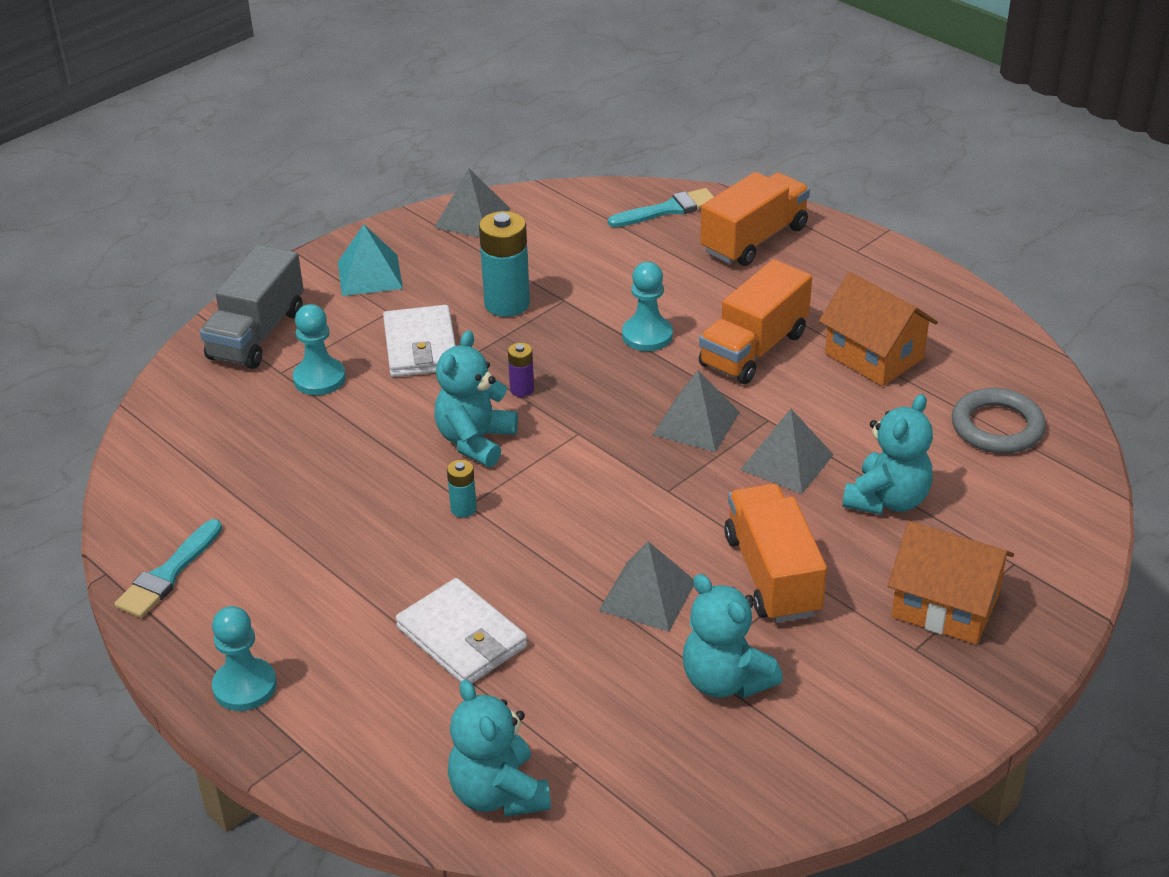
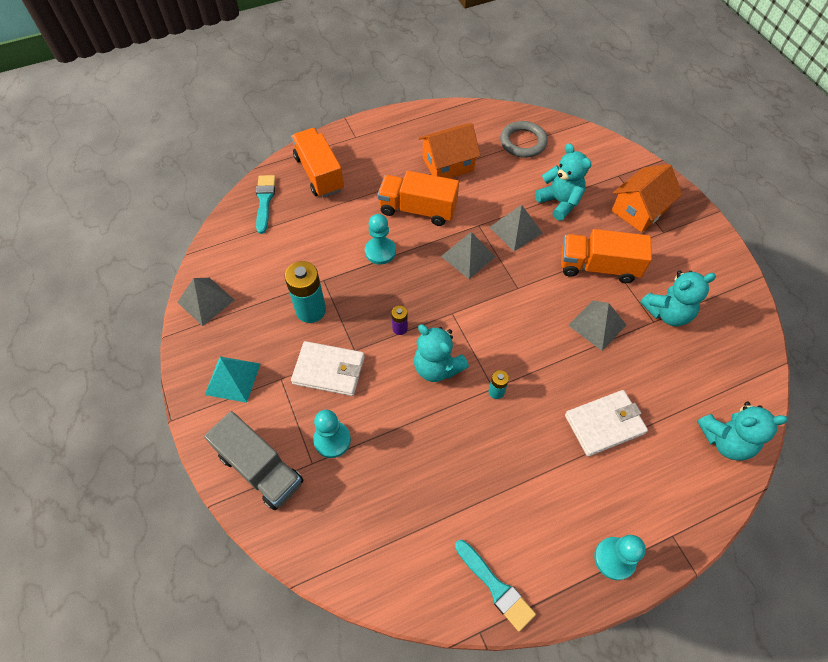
camera: 70 degrees left, 20 degrees up
orange truck [699,259,812,384] -> orange truck turned 135 degrees clockwise [377,171,459,226]

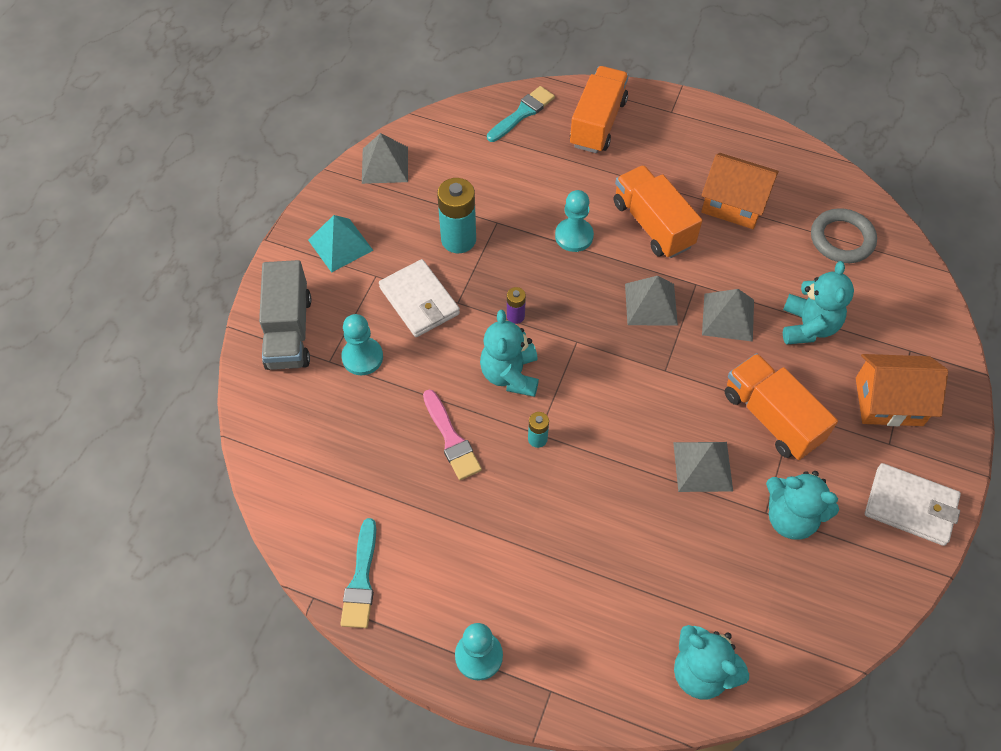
camera: 45 degrees right, 0 degrees up
white wallet [565,390,648,456] -> white wallet moved to [865,463,961,546]
none -> pink brush [423,390,482,480]

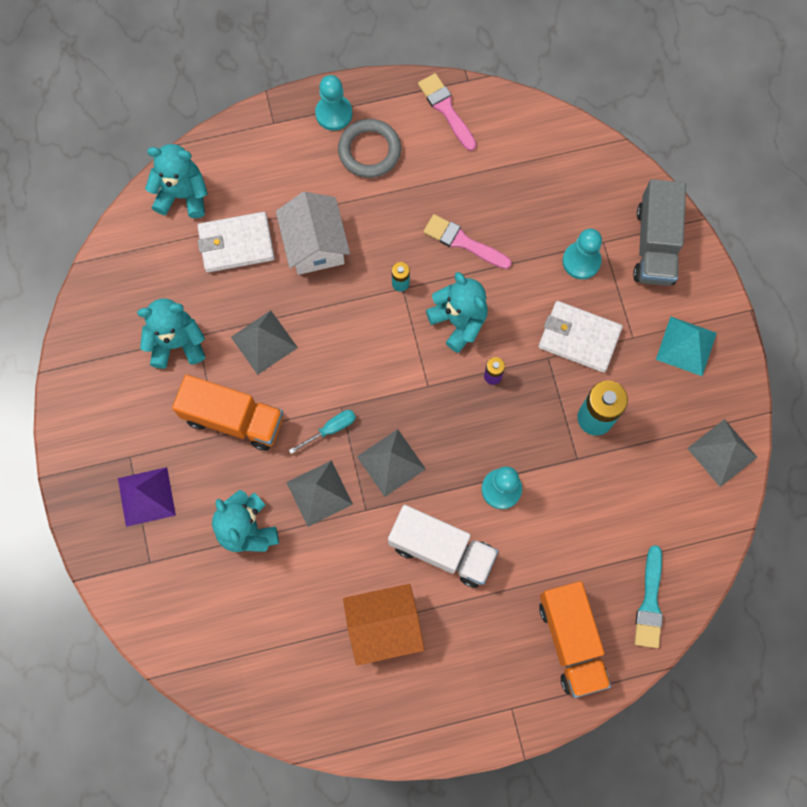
camera: 145 degrees right, 15 degrees up
grey truck [259,260,311,370] -> grey truck turned 135 degrees counterclockwise [633,179,686,286]
turquoise brush [340,518,376,628] -> pink brush [418,73,476,151]
orange truck [614,165,702,258] -> white truck [388,505,498,588]
grey ring [811,208,877,263] -> grey ring moved to [338,119,401,178]
orange house [856,354,948,426] -> purple pyramid [118,467,176,527]
white wallet [865,463,961,546] -> white wallet moved to [197,212,275,273]
none -> white house [276,192,350,275]
none -> turquoise screwdriver [289,410,356,454]

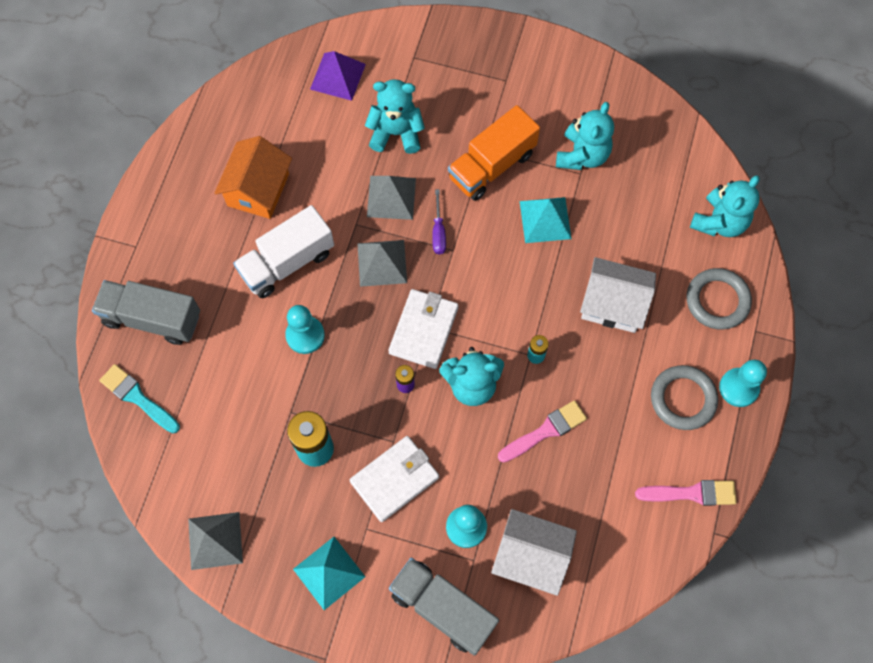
camera: 120 degrees right, 5 degrees down
purple pyramid [118,467,176,527] -> purple pyramid moved to [310,51,366,101]
white wallet [197,212,275,273] -> white wallet moved to [388,289,459,369]
grey pyramid [231,311,298,375] -> turquoise pyramid [520,197,572,243]
turquoise screwdriver [289,410,356,454] -> purple screwdriver [432,189,446,254]
orange truck [539,581,611,698] -> grey truck [92,280,200,345]
none -> white house [491,509,577,596]
none -> grey ring [686,268,752,330]

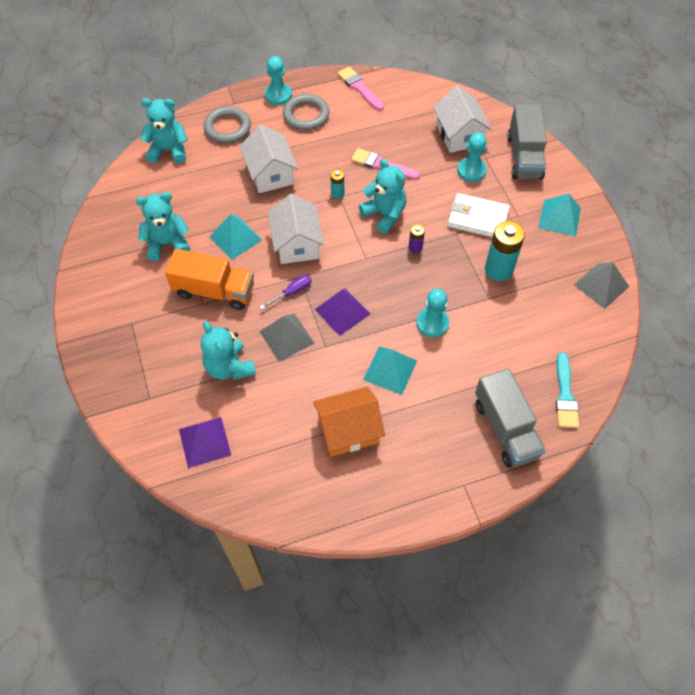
camera: 125 degrees left, 10 degrees down
white truck [233,205,334,298] -> turquoise pyramid [363,347,417,395]
grey pyramid [357,240,407,287] -> purple pyramid [315,288,370,336]
white wallet [388,289,459,369] -> none
none -> white house [268,194,324,264]

